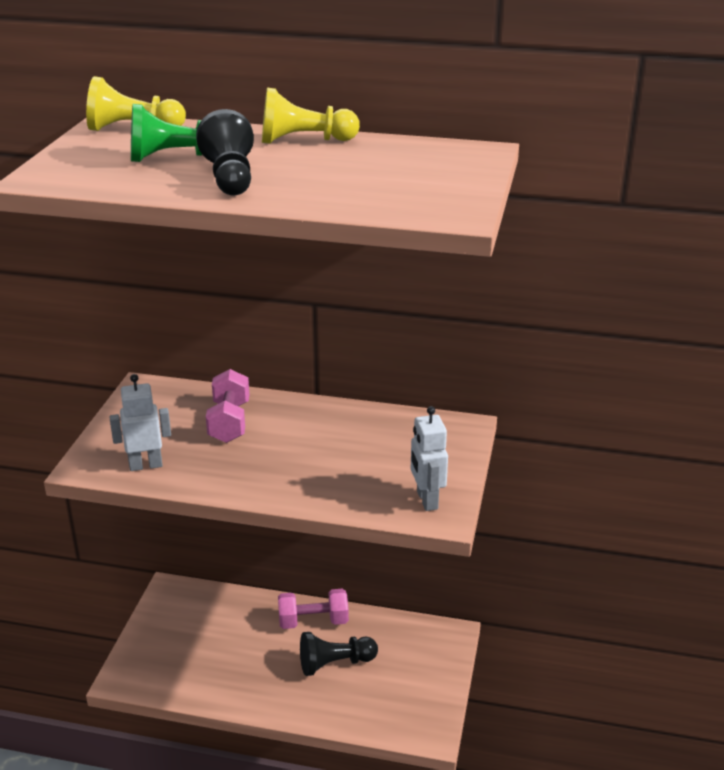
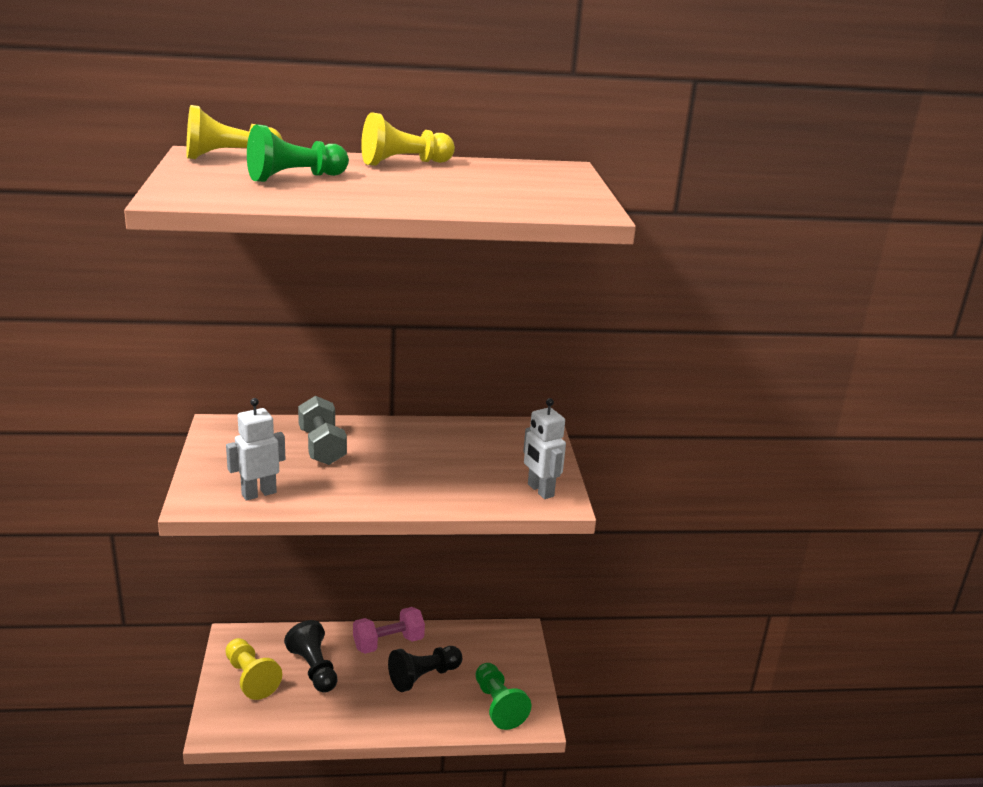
camera: 20 degrees left, 5 degrees down
black pawn [196,109,254,196] -> black pawn moved to [284,620,338,693]
pink dumbbell [206,369,249,443] -> grey dumbbell [298,396,347,465]
none -> yellow pawn [225,638,282,700]
none -> green pawn [475,663,531,730]

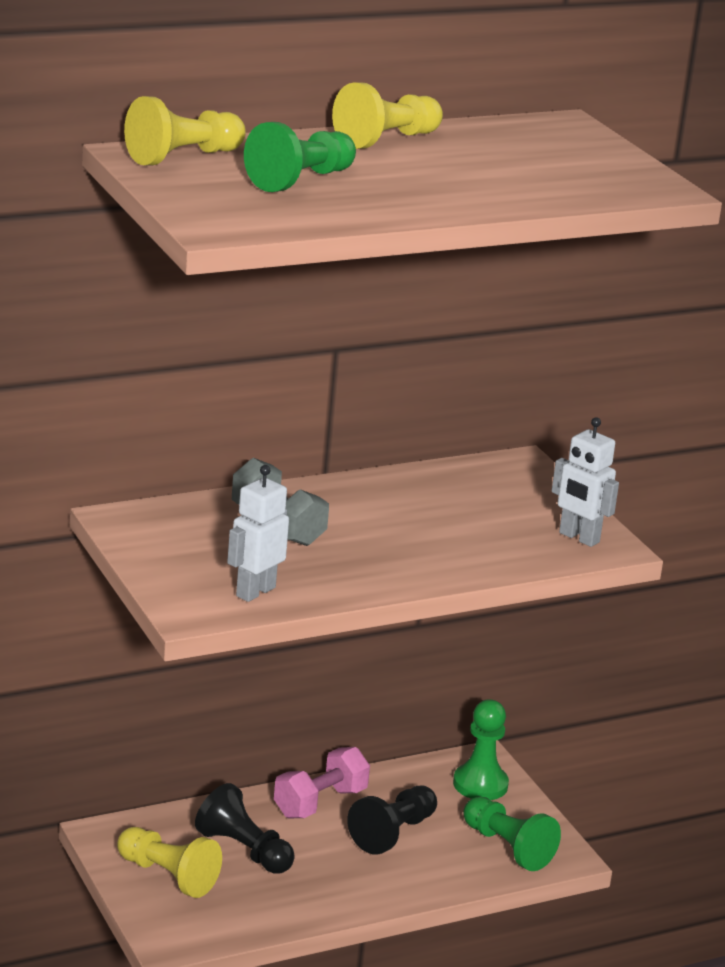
camera: 20 degrees left, 0 degrees up
none -> green pawn [453,699,509,800]

